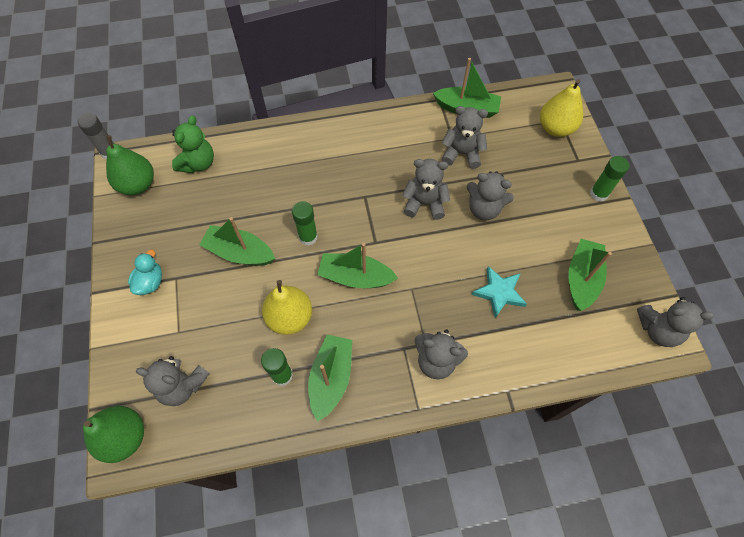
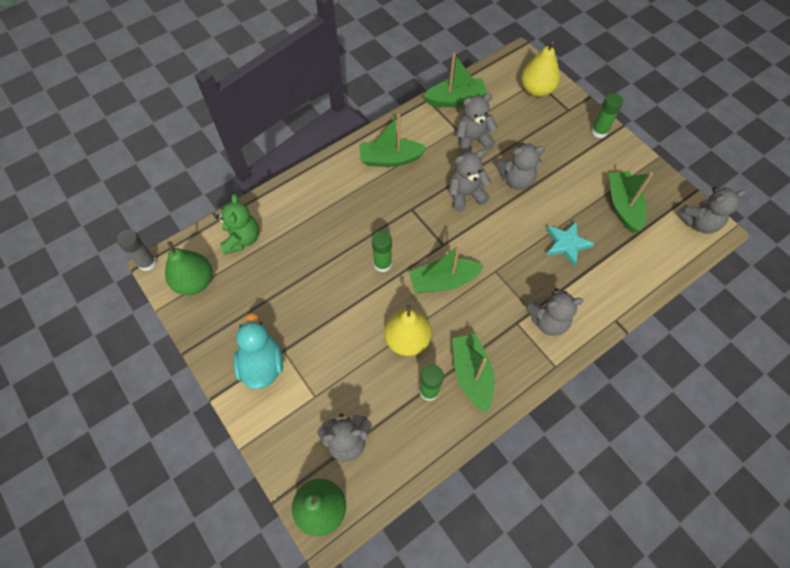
camera: 25 degrees left, 0 degrees up
turquoise duck [128,250,162,295] -> turquoise duck [233,313,283,389], size x1.57
green boat [199,217,275,266] -> green boat moved to [359,114,427,167]

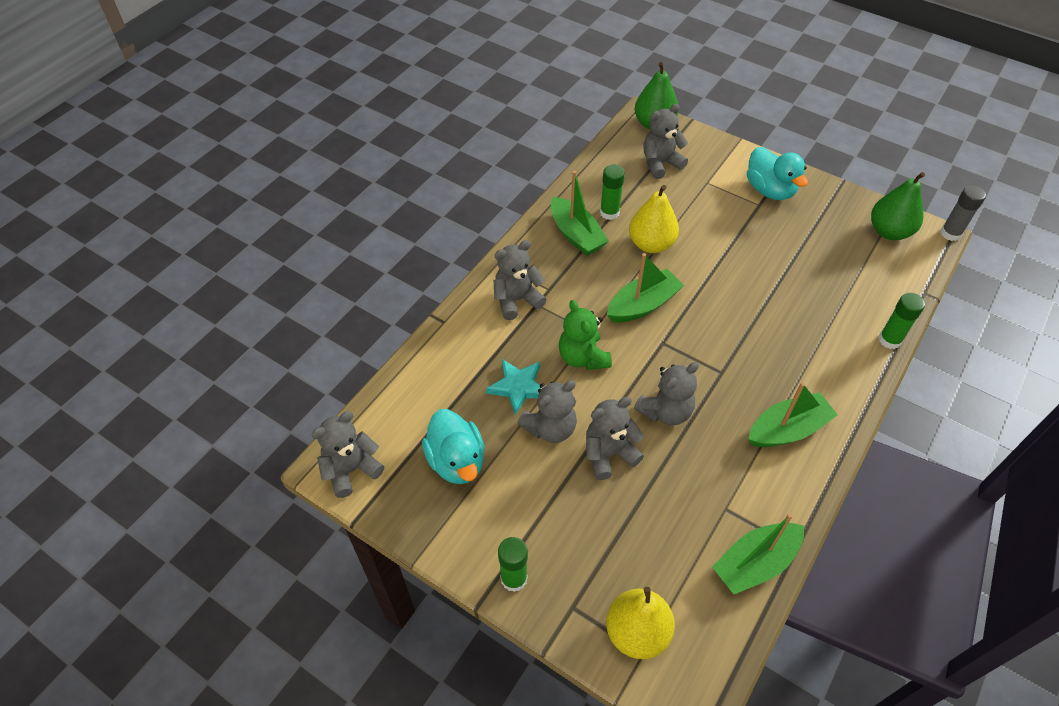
camera: 160 degrees right, 10 degrees down
green teddy bear [217,194,259,255] -> green teddy bear moved to [559,300,612,370]
green glue stick [372,231,392,272] -> green glue stick moved to [879,293,925,349]
grey teddy bear [456,93,498,154] -> grey teddy bear moved to [518,380,577,443]
green boat [609,171,653,233] -> turquoise duck [422,409,485,484]

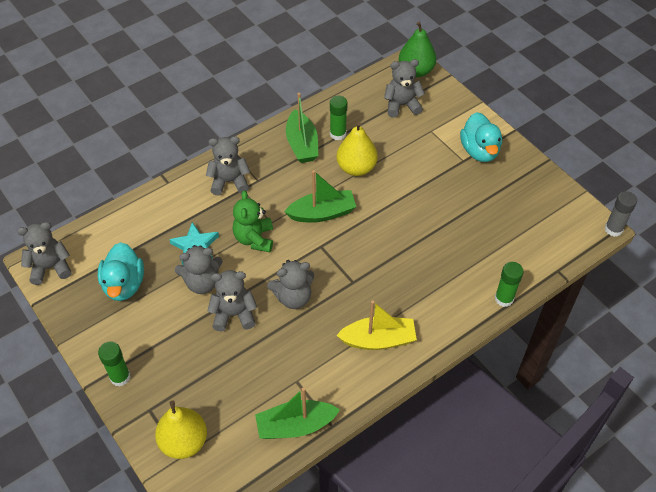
camera: 20 degrees right, 0 degrees up
green boat [748,382,838,447] -> yellow boat [336,300,417,350]
green pear [871,172,925,240] -> none

